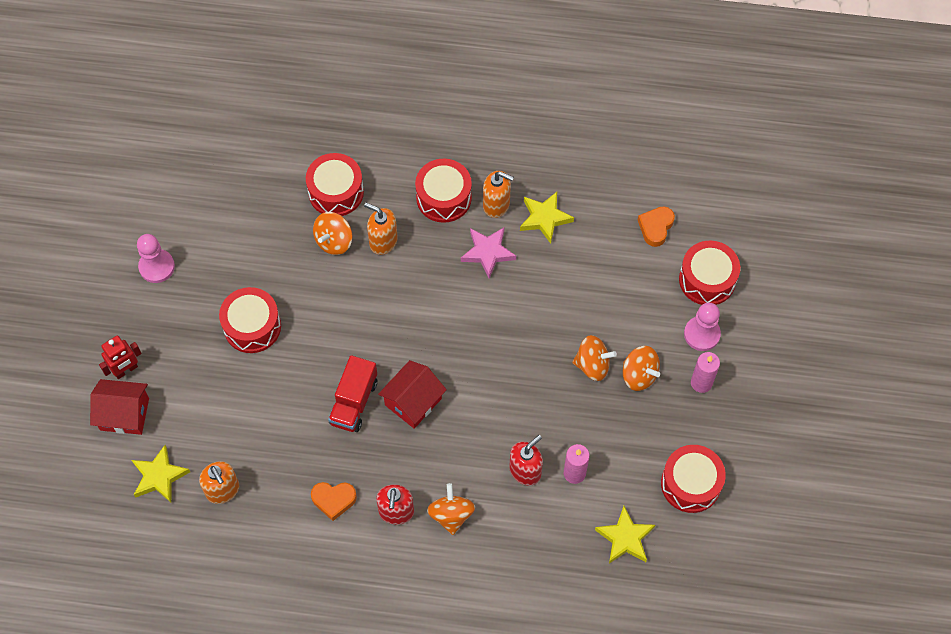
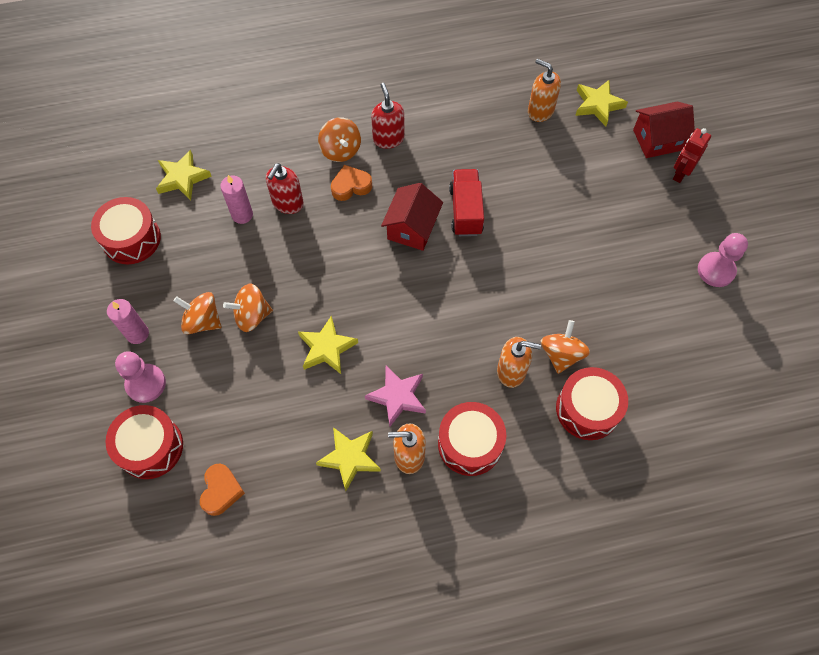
camera: 160 degrees right, 0 degrees up
red drum [219,287,281,353] -> none
orange heart [311,482,357,521] -> orange heart moved to [331,165,372,201]
none -> yellow star [298,315,358,374]

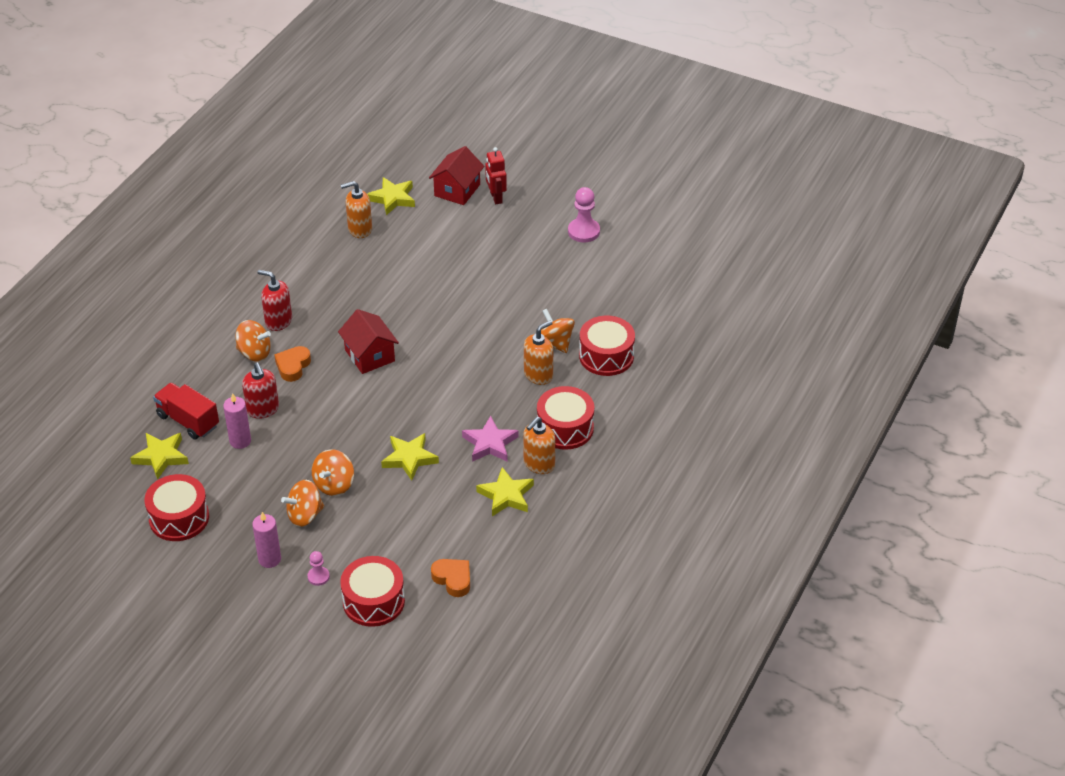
camera: 50 degrees left, 20 degrees down
pink pawn [115,351,166,403] -> pink pawn [308,551,330,586], size x0.57
red truck [449,169,484,236] -> red truck moved to [153,383,219,440]

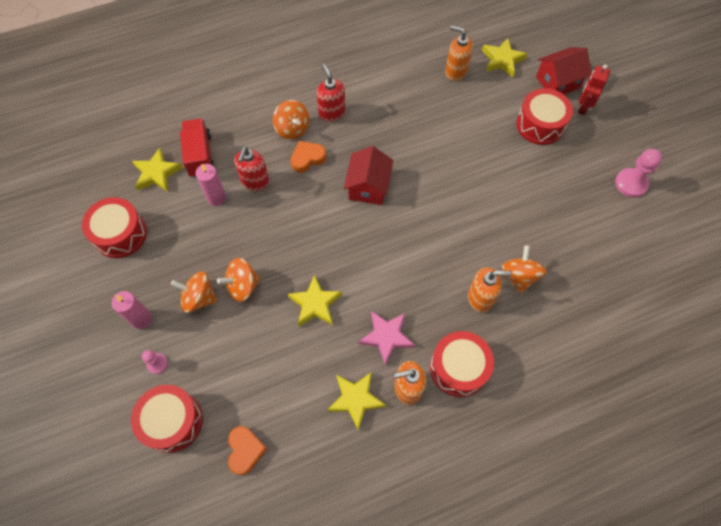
camera: 40 degrees right, 20 degrees up
red drum [579,316,635,376] -> red drum moved to [516,88,573,145]

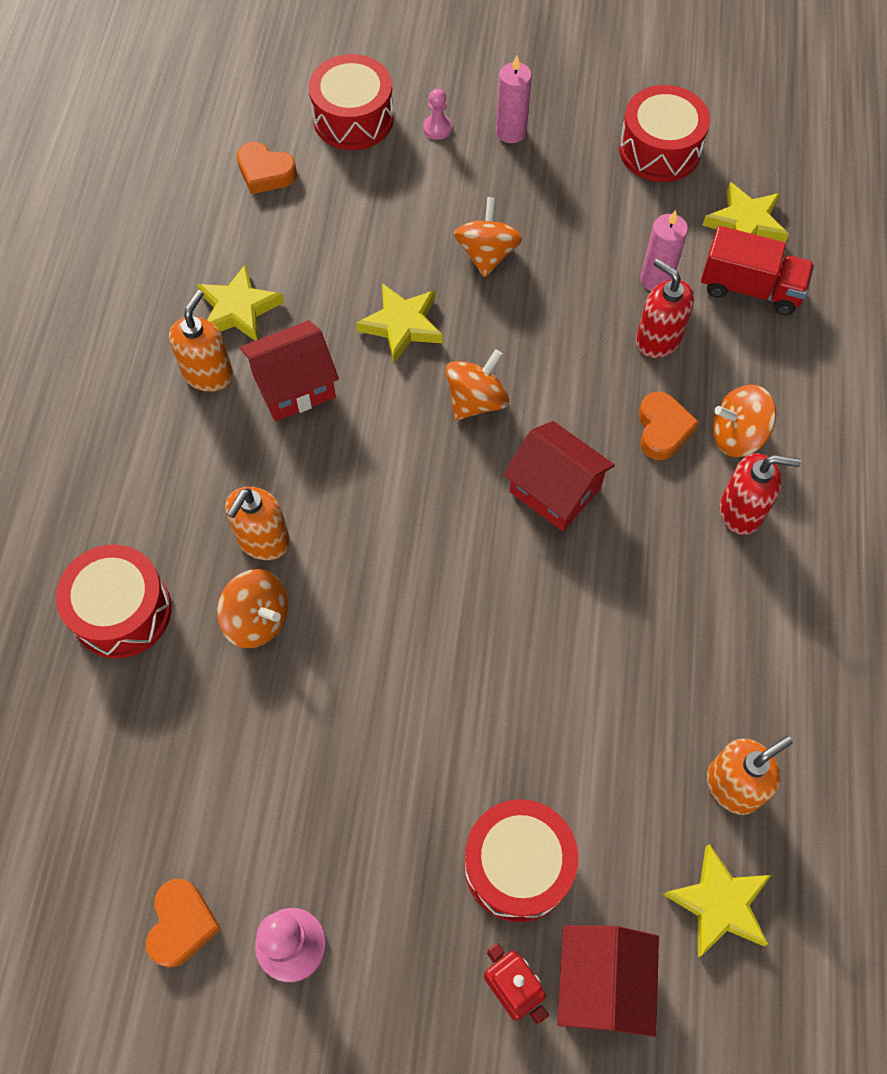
camera: 120 degrees right, 0 degrees up
orange spinning top [171,271,217,313] -> orange spinning top moved to [445,349,509,420]
pink star [359,311,415,365] -> red house [240,320,339,421]
red drum [430,331,494,397] -> red drum moved to [56,544,171,659]
none -> orange heart [146,879,221,967]

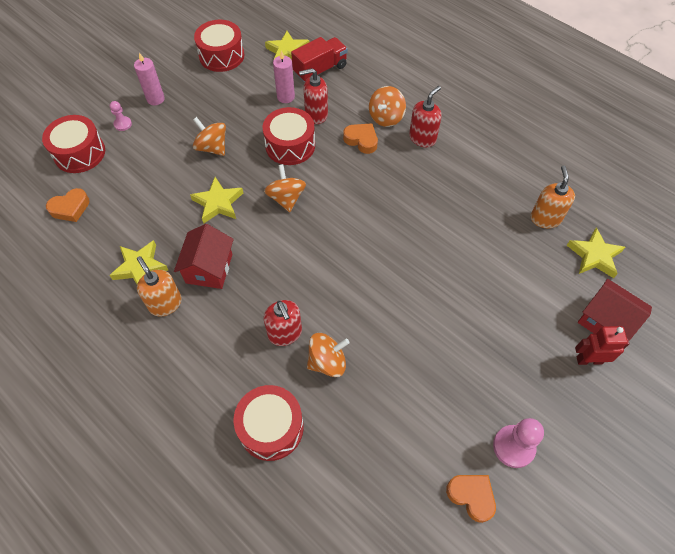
camera: 55 degrees left, 5 degrees down
orange soap dispenser [225,487,290,560] -> red soap dispenser [264,300,302,346]
red drum [464,799,578,922] -> red drum moved to [262,107,315,165]
red house [503,421,615,531] -> none

